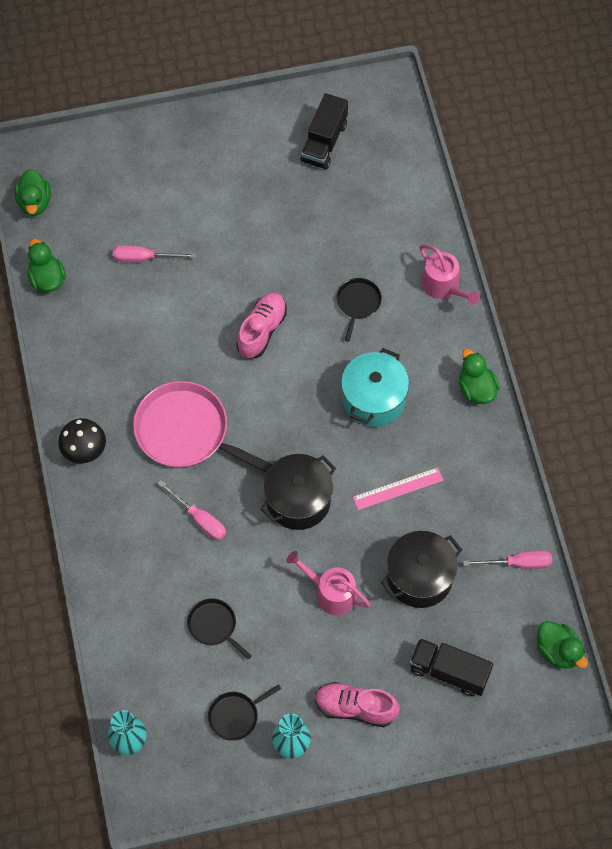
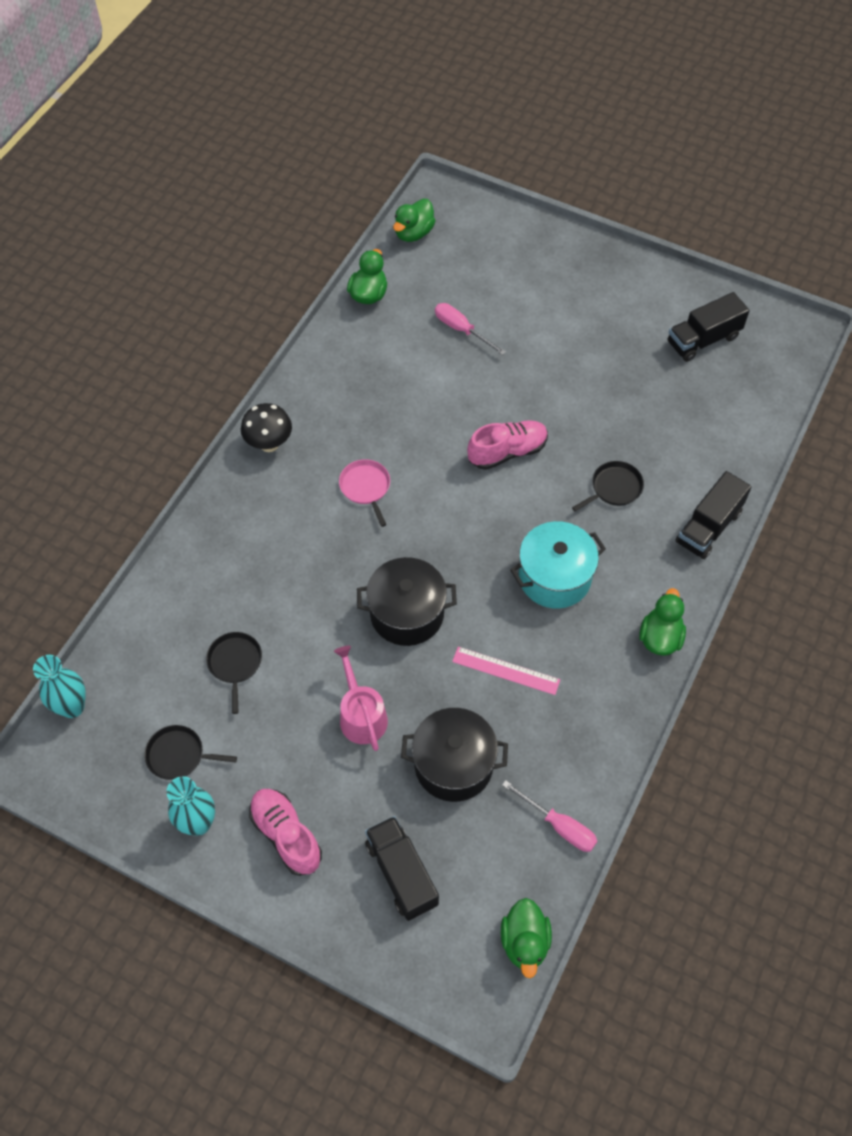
camera: 40 degrees right, 5 degrees down
pink pan [133,381,273,472] -> pink pan [339,459,390,527], size x0.50
pink screwdriver [158,480,226,540] -> none
pink watering can [419,244,479,305] -> black truck [676,471,752,559]

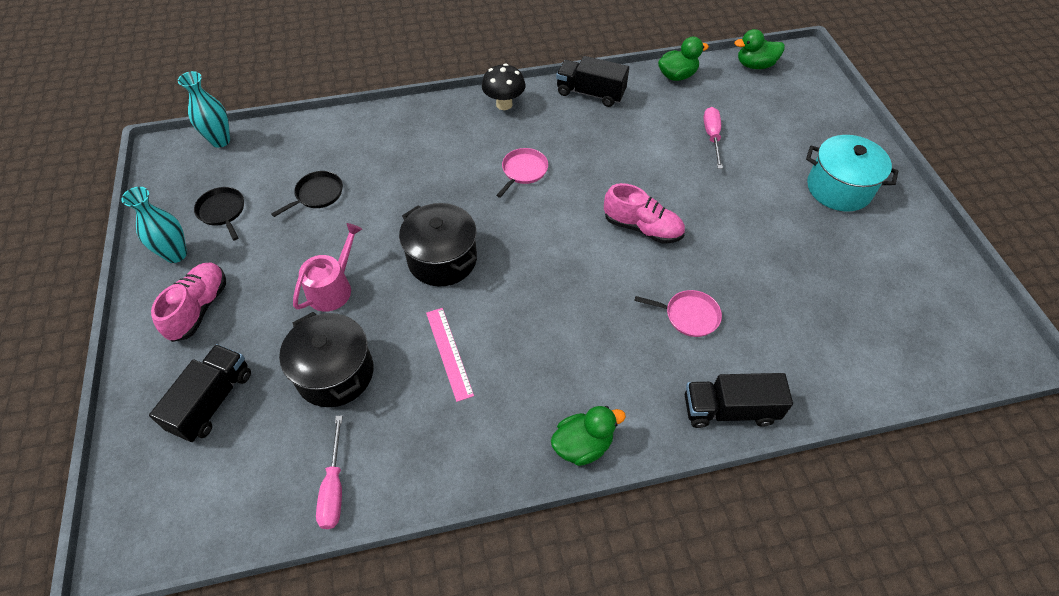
camera: 50 degrees right, 5 degrees down
green duck [501,898,552,978] -> none
turquoise pot [510,521,606,609] -> turquoise pot moved to [806,135,898,212]
black pan [572,461,644,512] -> pink pan [634,290,722,337]
black truck [667,292,750,362] -> black truck moved to [556,56,629,107]

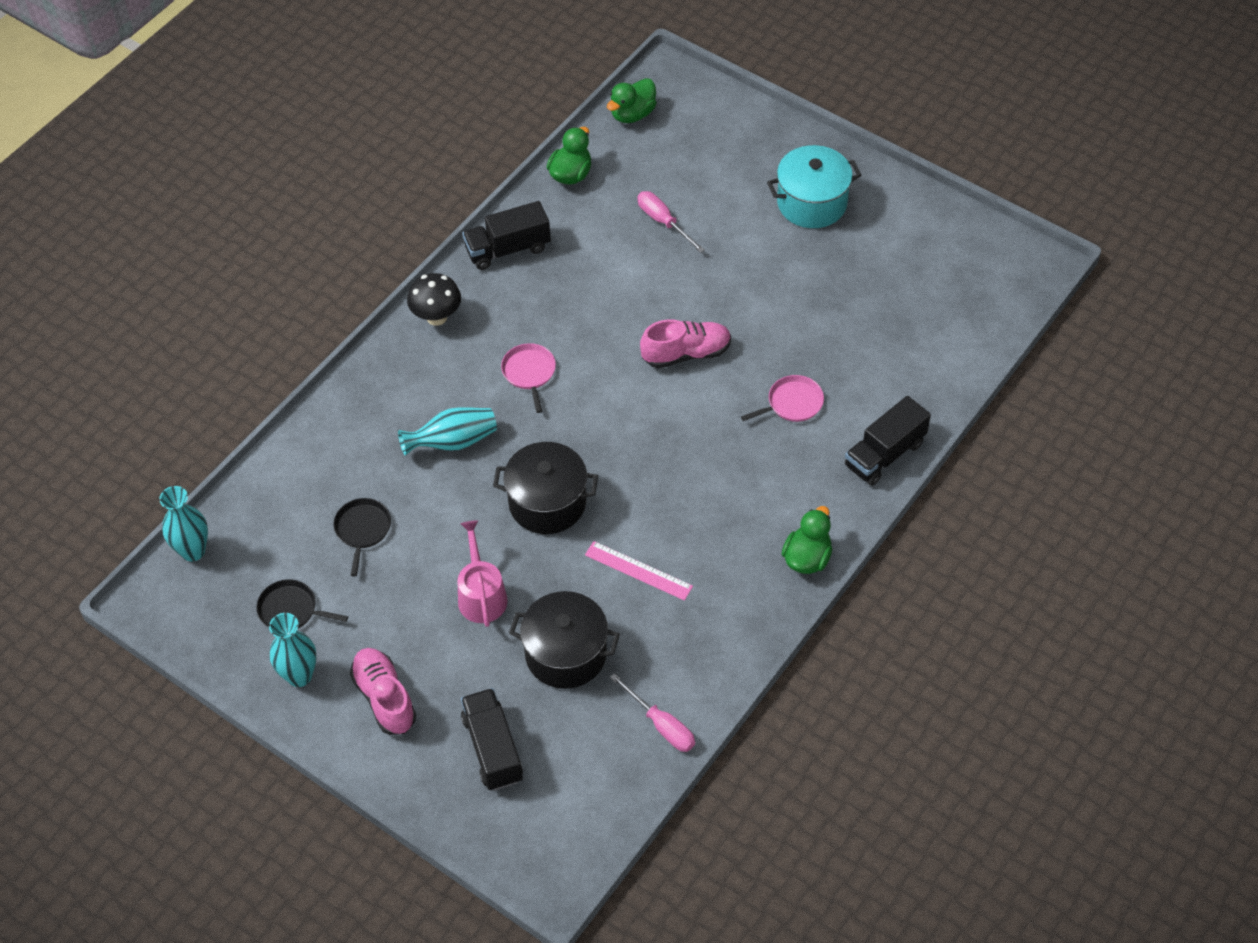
camera: 40 degrees left, 0 degrees up
none -> turquoise vase [398,407,497,456]

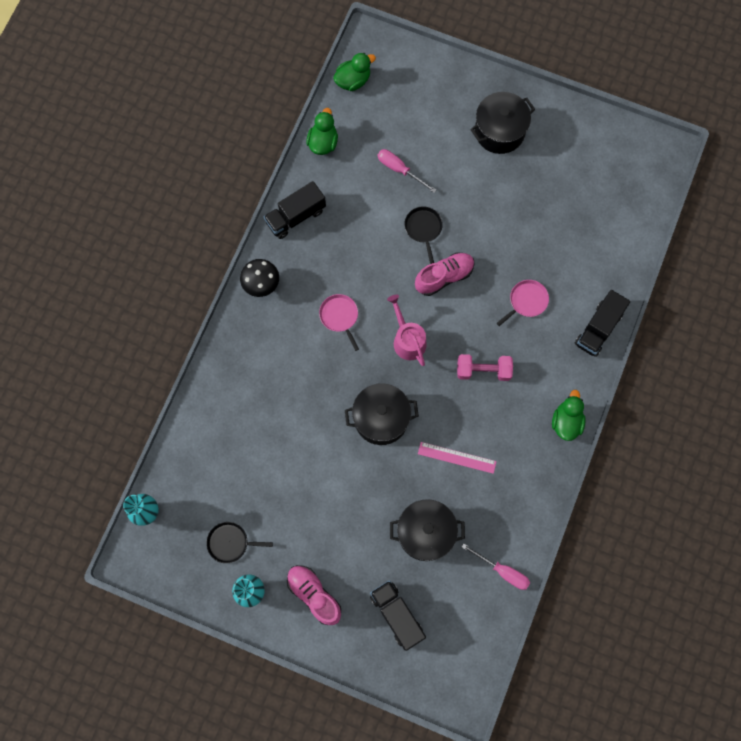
camera: 15 degrees left, 20 degrees up
black pan [333,498,391,576] -> black pan moved to [404,206,443,264]
turquoise vase [398,407,497,456] -> none
pink watering can [457,520,508,627] -> pink watering can moved to [387,295,427,366]
green duck [607,78,656,123] -> green duck turned 150 degrees counterclockwise [333,53,376,91]
turquoise pot [767,145,861,228] -> black pot [470,92,535,154]
none -> pink dumbbell [457,354,513,381]

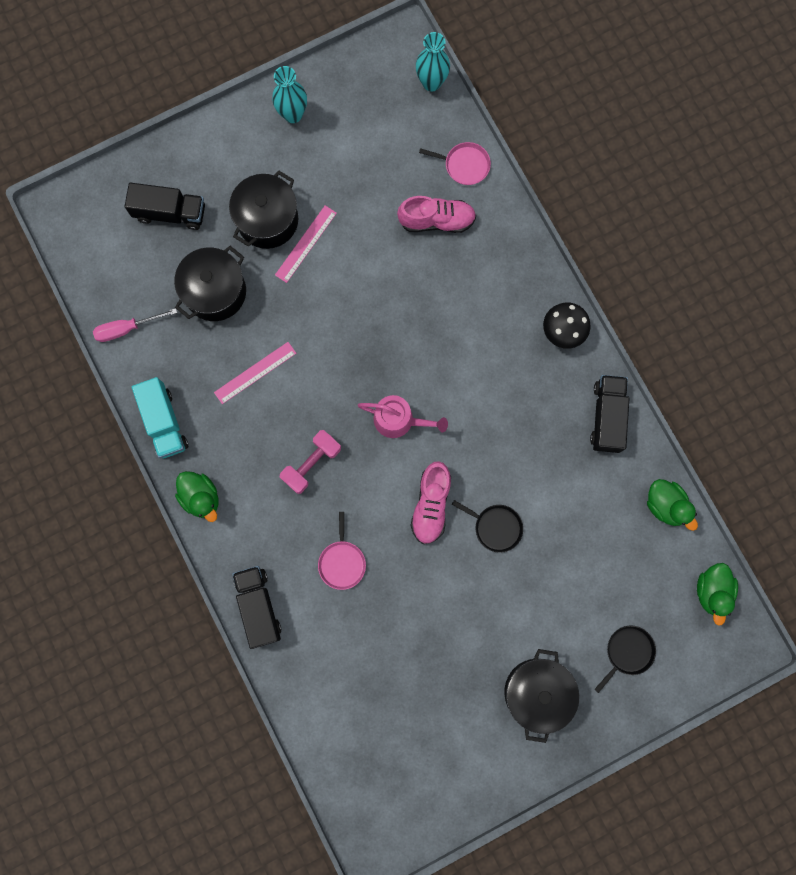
camera: 130 degrees right, 5 degrees up
black pan [206,522,273,563] -> black pan moved to [595,626,656,693]
pink shoe [287,565,341,625] -> pink shoe moved to [397,196,476,233]
pink pan [319,294,359,351] -> pink pan moved to [419,142,491,185]
black pot [345,383,419,445] -> black pot moved to [229,171,298,249]
pink screwdriver [378,149,436,193] -> none
none -> turquoise truck [132,377,188,458]
none -> pink ruler [275,205,337,283]

